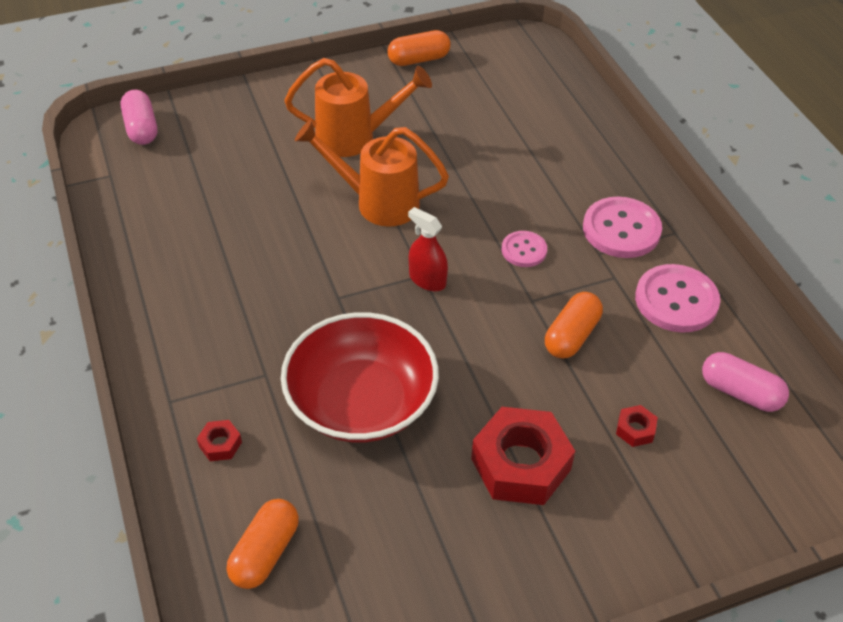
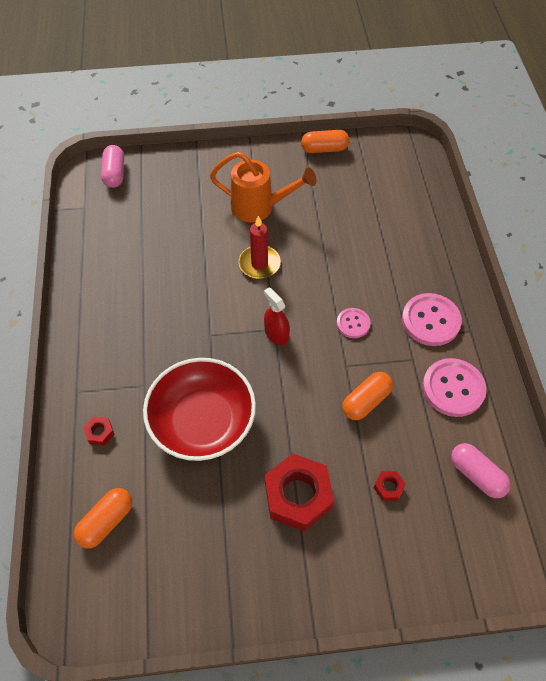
camera: 15 degrees right, 10 degrees up
orange watering can [295,120,449,227] -> red candle [239,216,281,279]

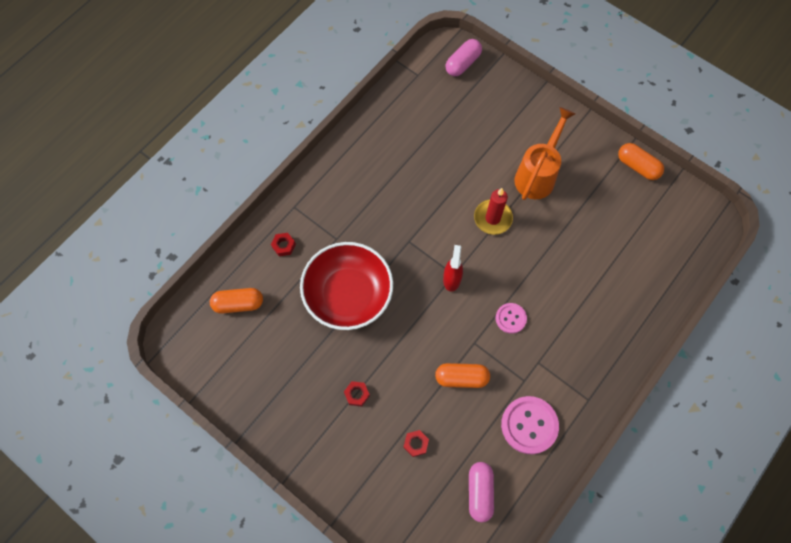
camera: 45 degrees right, 10 degrees up
orange watering can [210,152,317,222] -> orange watering can turned 120 degrees counterclockwise [514,107,575,200]
red nut [265,454,334,532] -> red nut [344,381,370,406], size x0.43
pink button [402,293,462,346] -> none

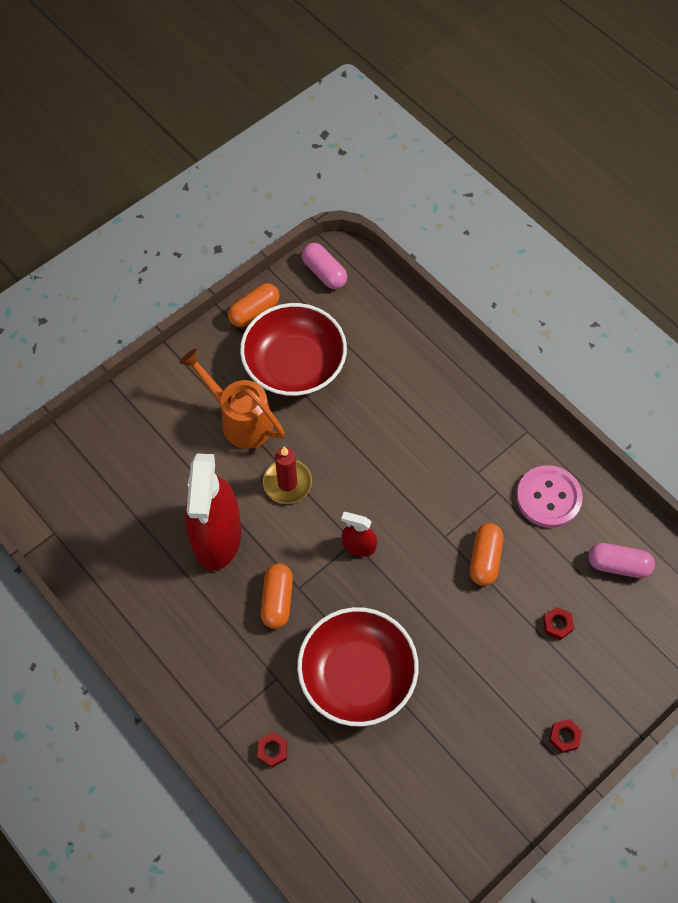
camera: 80 degrees left, 5 degrees down
orange capsule [210,288,263,314] -> orange capsule moved to [261,563,293,629]
red nut [344,381,370,406] -> red nut moved to [549,719,582,753]
pink capsule [445,39,482,76] -> pink capsule moved to [301,243,347,289]
pink button [496,303,527,334] -> none
none -> red spray bottle [185,454,241,571]
none -> red bowl [240,303,347,396]

